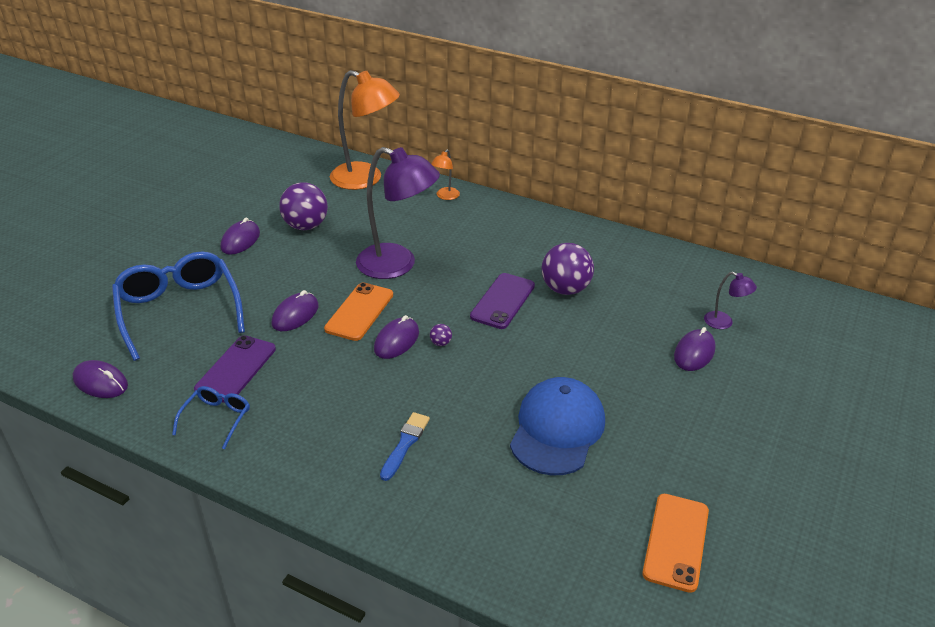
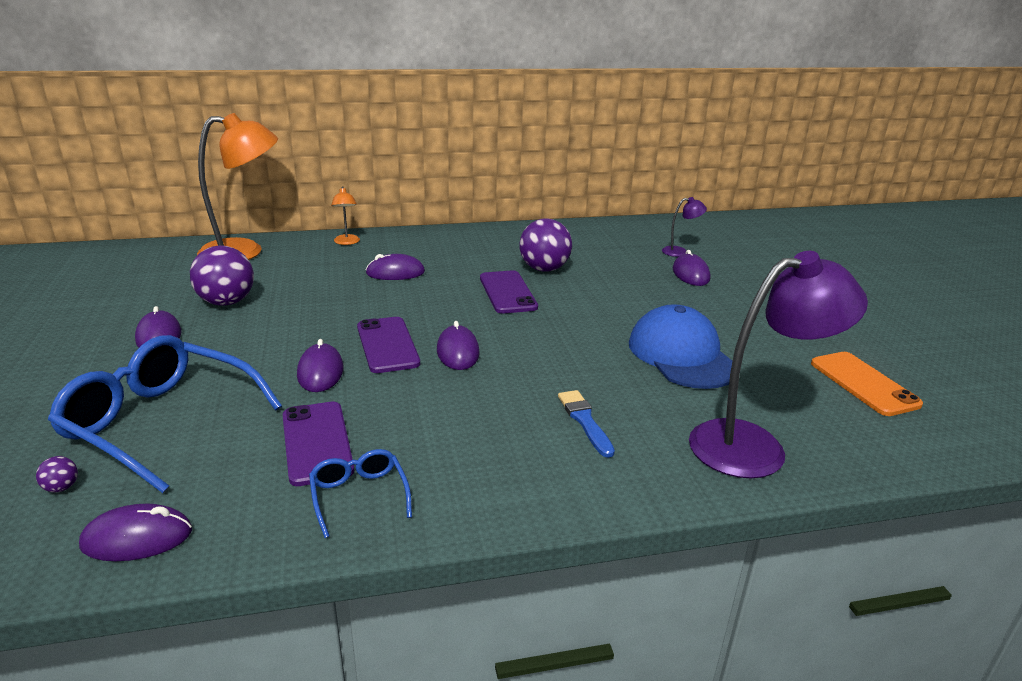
camera: 40 degrees left, 10 degrees down
orange phone [324,282,393,341] -> purple phone [357,317,420,373]
purple lamp [356,147,440,279] -> purple lamp moved to [689,251,868,478]
purple ball [430,324,452,346] -> purple ball moved to [36,456,78,492]
none -> purple mouse [366,254,425,280]

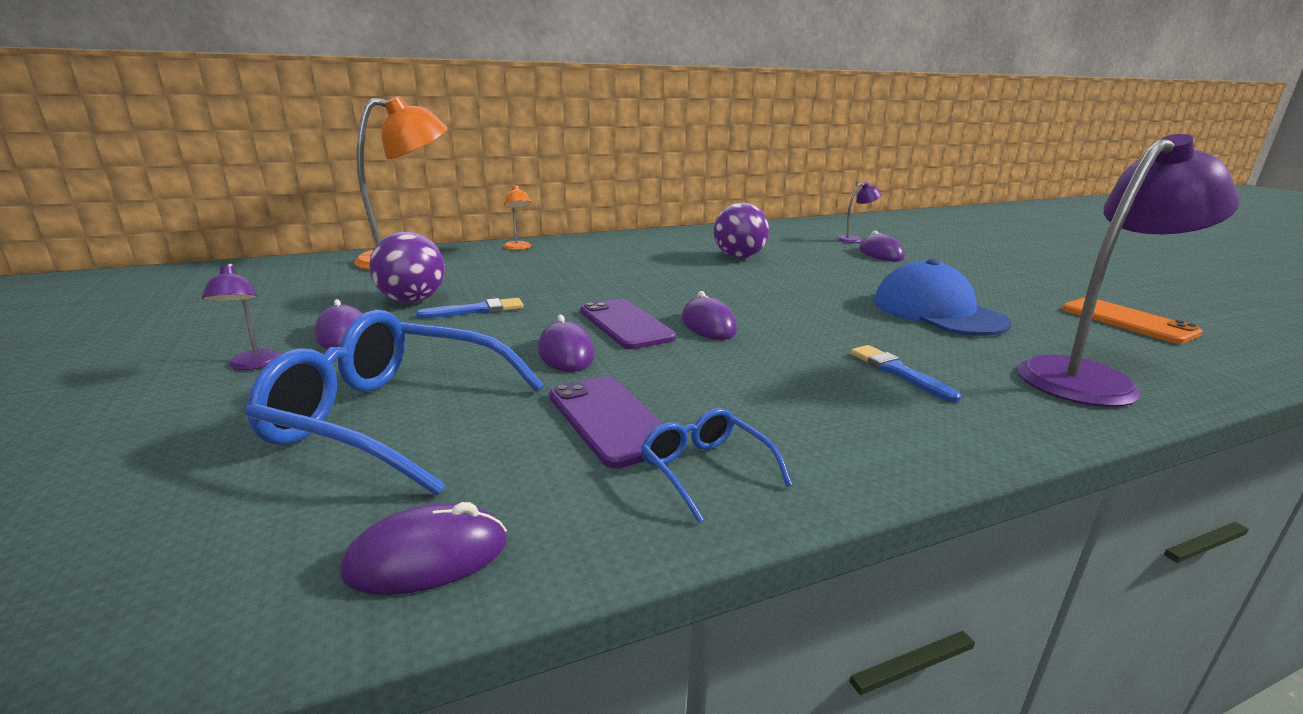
camera: 10 degrees left, 5 degrees down
purple ball [36,456,78,492] -> none
purple mouse [366,254,425,280] -> none
purple phone [480,270,538,313] -> none
none -> purple lamp [202,263,281,370]
none -> blue brush [416,298,524,319]

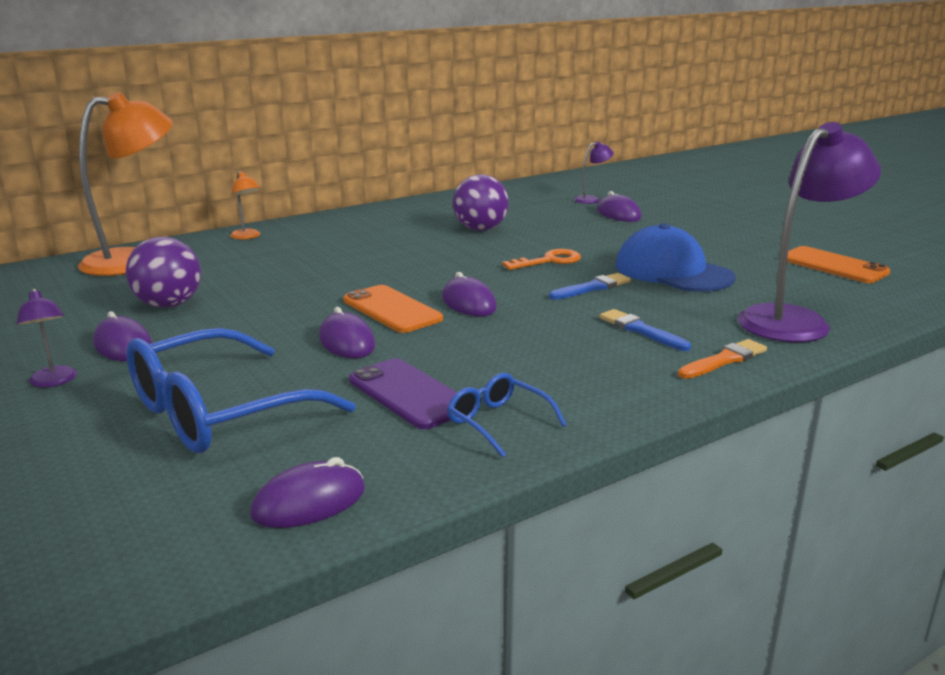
camera: 10 degrees left, 0 degrees up
blue glasses [245,310,544,496] -> blue glasses turned 45 degrees counterclockwise [126,328,356,453]
blue brush [416,298,524,319] -> blue brush moved to [549,273,631,300]
purple phone [580,299,676,349] -> orange phone [343,285,443,333]
none -> orange key [502,249,581,270]
none -> orange brush [678,339,767,379]

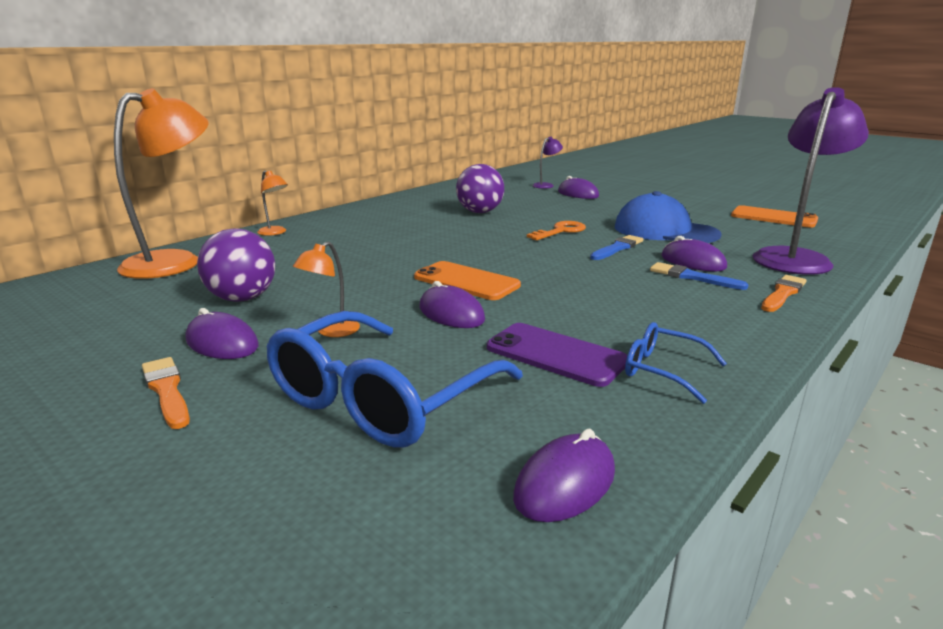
camera: 15 degrees left, 0 degrees up
purple lamp [16,288,77,387] -> orange brush [142,357,190,429]
purple mouse [442,272,497,316] -> purple mouse moved to [661,236,727,272]
none -> orange lamp [293,242,360,337]

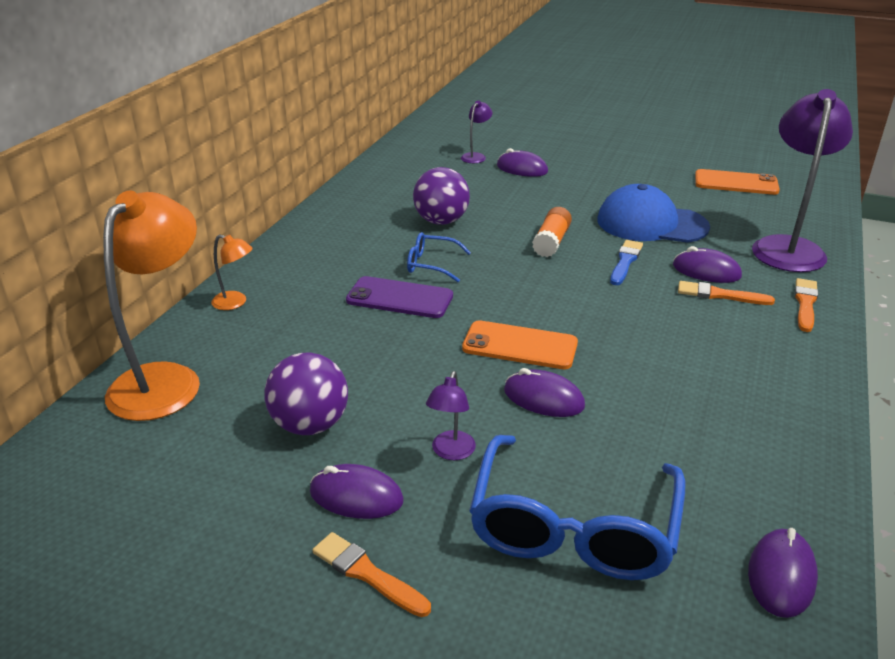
camera: 20 degrees left, 10 degrees up
orange lamp [293,242,360,337] -> purple lamp [426,371,476,460]
purple phone [487,323,627,387] -> purple phone moved to [346,276,453,318]
orange key [527,221,586,240] -> orange glue stick [532,207,572,257]
blue glasses [625,322,727,404] -> blue glasses moved to [407,232,471,282]
blue brush [650,262,749,290] -> orange brush [678,281,775,305]

